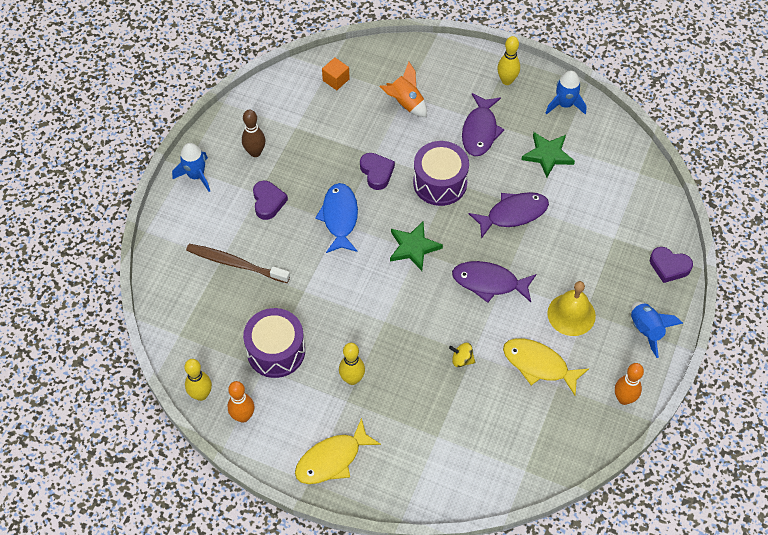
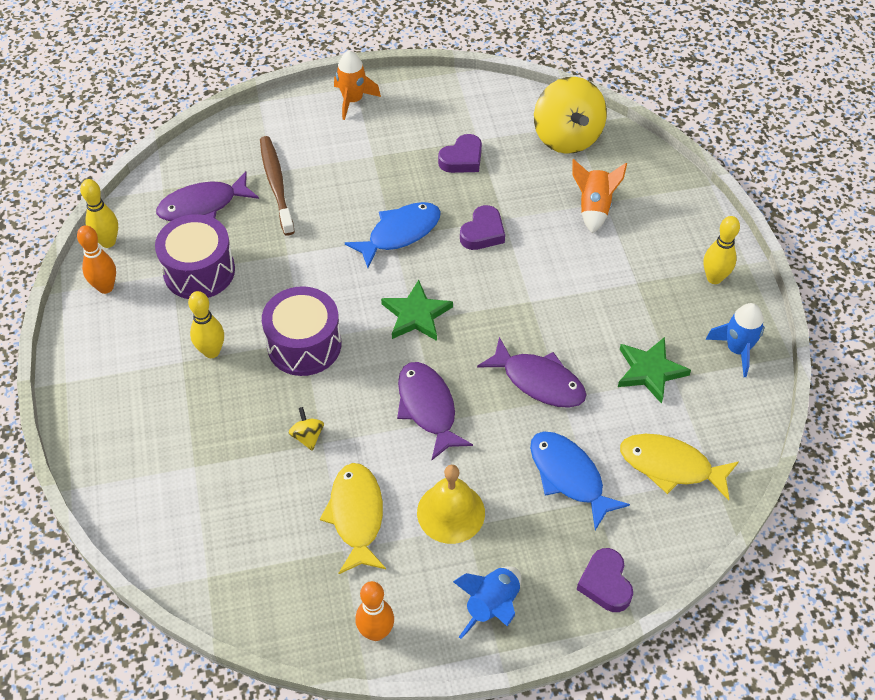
camera: 55 degrees right, 5 degrees down
blue rocket [172,143,210,192] -> orange rocket [334,51,381,120]
brown bowling pin [242,110,265,157] -> none
purple heart [253,181,288,220] -> purple heart moved to [438,134,482,173]
yellow fish [295,418,381,484] -> yellow fish moved to [620,434,739,500]
orange cube [322,57,350,90] -> yellow spinning top [534,77,607,154]
purple drum [413,141,469,206] -> purple drum moved to [262,286,341,376]
purple fish [462,93,505,156] -> purple fish moved to [156,171,259,221]
none -> blue fish [530,431,630,530]

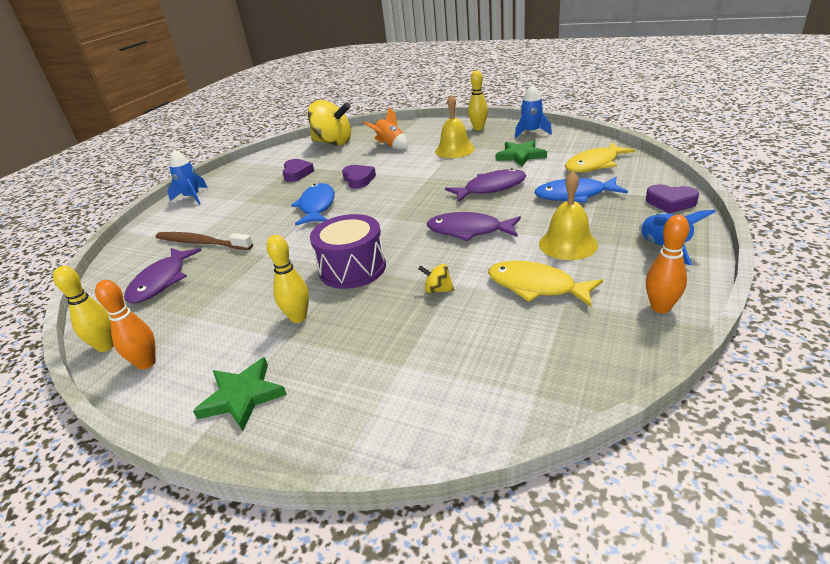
camera: 50 degrees left, 20 degrees down
purple drum [155,214,235,299] -> none
orange rocket [334,51,381,120] -> blue rocket [167,149,208,204]
green star [381,280,453,341] -> green star moved to [193,357,287,431]
none -> yellow bell [435,95,475,158]

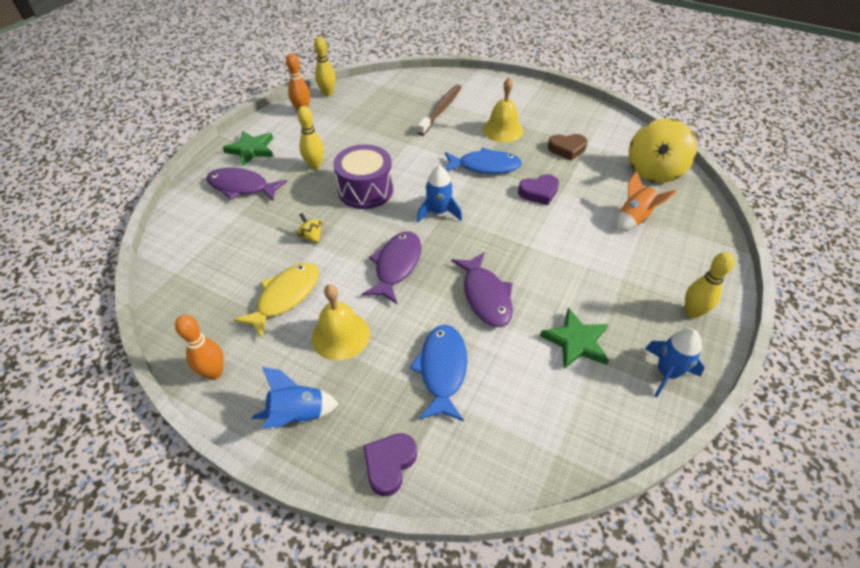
camera: 90 degrees right, 15 degrees up
purple fish [124,248,202,304] -> purple fish moved to [206,168,287,201]
blue rocket [167,149,208,204] -> blue rocket moved to [417,166,462,222]
purple heart [282,159,314,182] -> brown heart [548,134,587,161]
yellow spinning top [418,264,454,294] -> yellow spinning top turned 60 degrees counterclockwise [297,213,322,244]
yellow bell [435,95,475,158] -> yellow bell moved to [482,78,523,142]
yellow fish [565,143,635,173] -> none

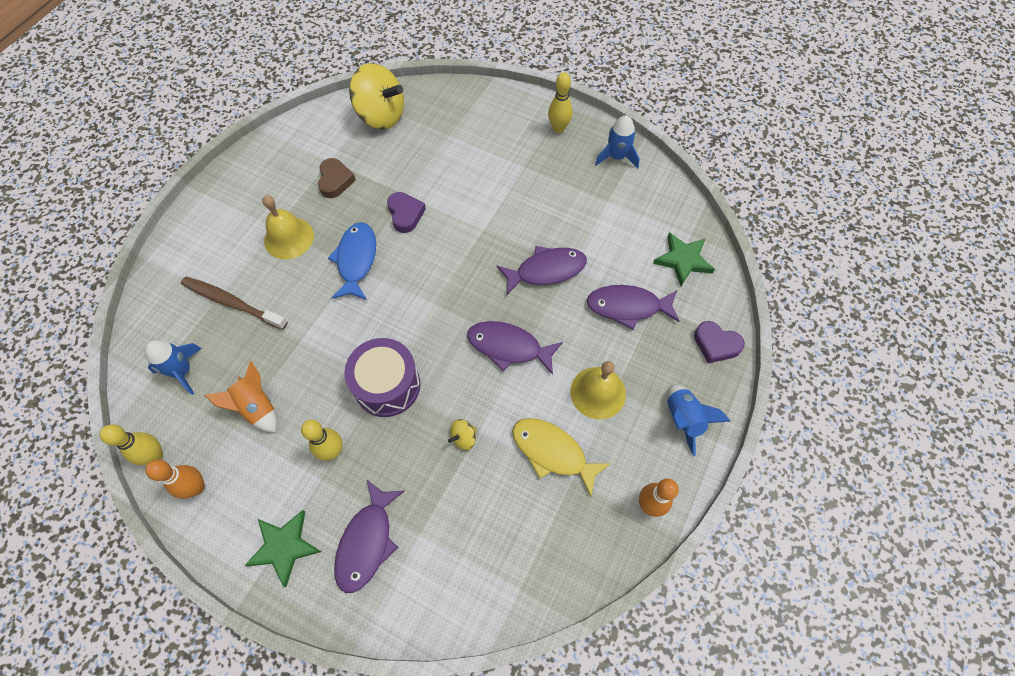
camera: 90 degrees left, 15 degrees up
blue fish [410,325,467,421] -> purple fish [587,285,680,330]
blue rocket [417,166,462,222] -> blue rocket moved to [145,340,202,395]
green star [540,308,609,369] -> green star moved to [653,232,715,286]
orange rocket [616,171,677,231] -> orange rocket moved to [204,361,277,433]

